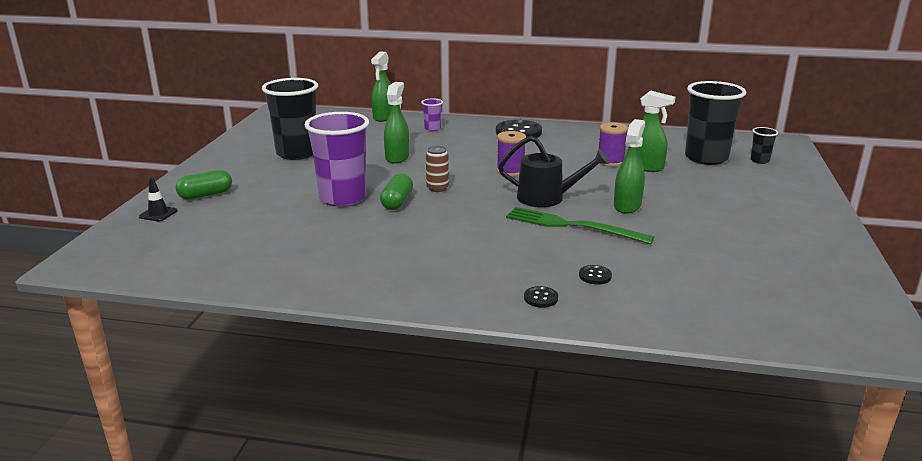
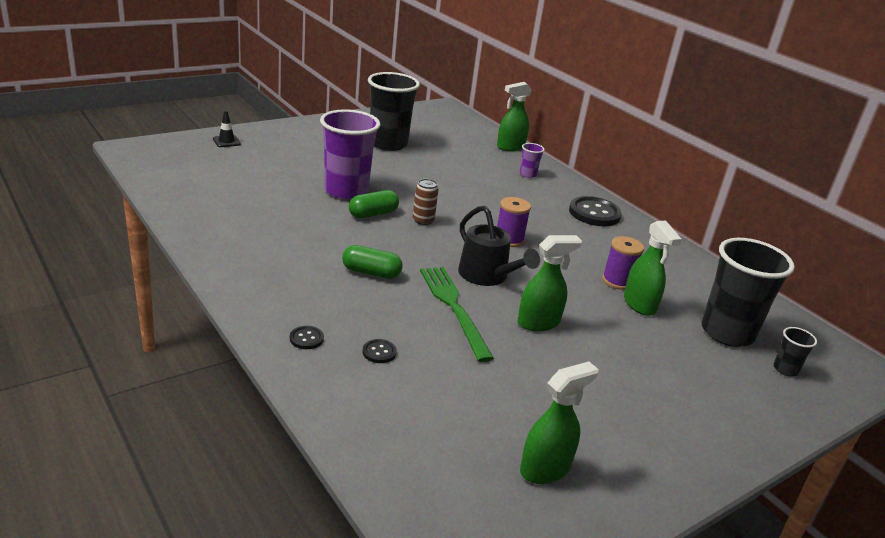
camera: 40 degrees right, 5 degrees up
green capsule [176,170,232,200] -> green capsule moved to [342,245,403,279]
green spray bottle [384,82,409,163] -> green spray bottle moved to [520,361,599,484]

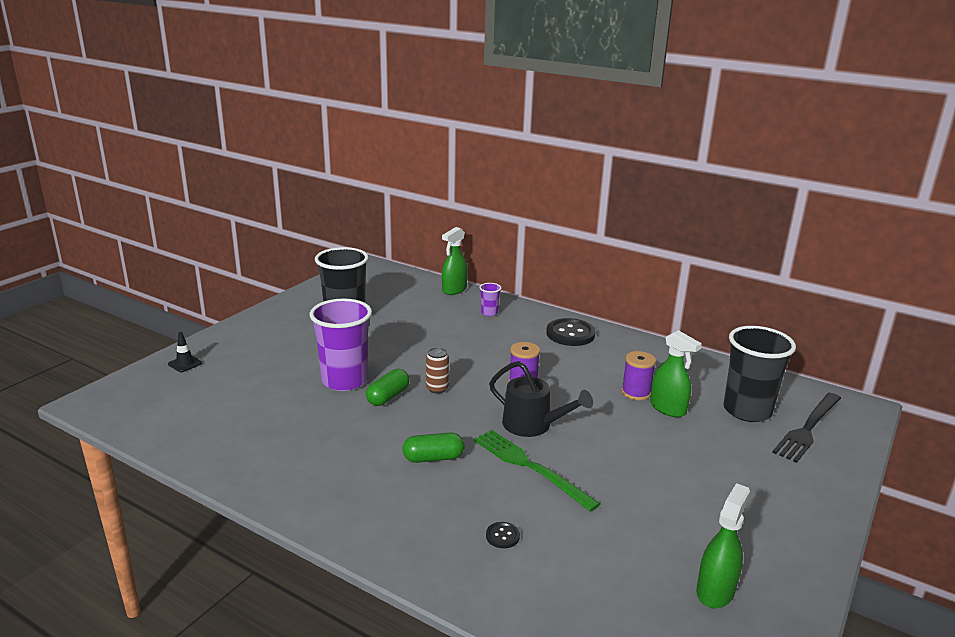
camera: 20 degrees left, 5 degrees down
black button [290,326,324,349] -> none
green spray bottle [518,235,582,331] -> none
black cup [774,327,817,376] -> black fork [772,393,841,463]

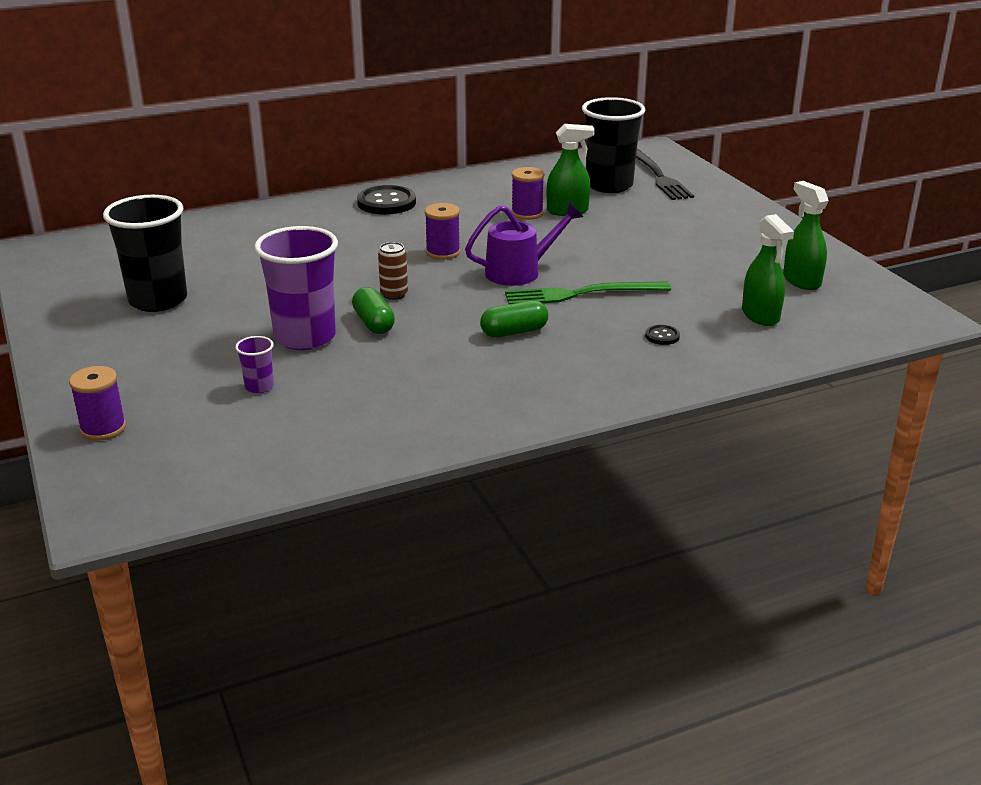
camera: 55 degrees left, 5 degrees up
black traffic cone [168,332,202,372] -> purple spool [69,366,126,441]
green capsule [402,433,464,463] -> green capsule turned 45 degrees clockwise [480,300,548,337]
green spray bottle [442,227,468,295] -> green spray bottle moved to [742,214,794,326]
purple cup [479,283,501,316] -> purple cup moved to [235,336,274,394]
black watering can [489,361,593,437] -> purple watering can [465,203,583,286]

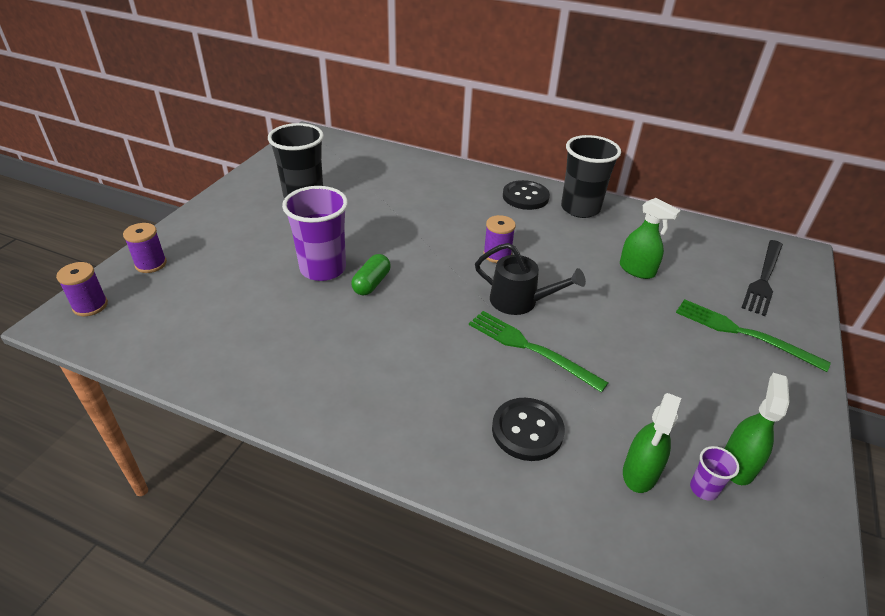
camera: 45 degrees right, 10 degrees up
purple cup [235,336,274,394] -> purple cup moved to [690,446,739,501]
brown can [378,242,408,300] -> none
purple watering can [465,203,583,286] -> black watering can [475,243,586,315]
green capsule [480,300,548,337] -> none
purple spool [511,167,544,220] -> purple spool moved to [56,262,108,316]
black cup [582,97,645,193] -> black cup moved to [561,135,621,218]
black button [645,325,680,345] -> black button [492,398,565,461], size x2.14
none -> green fork [676,299,831,372]

